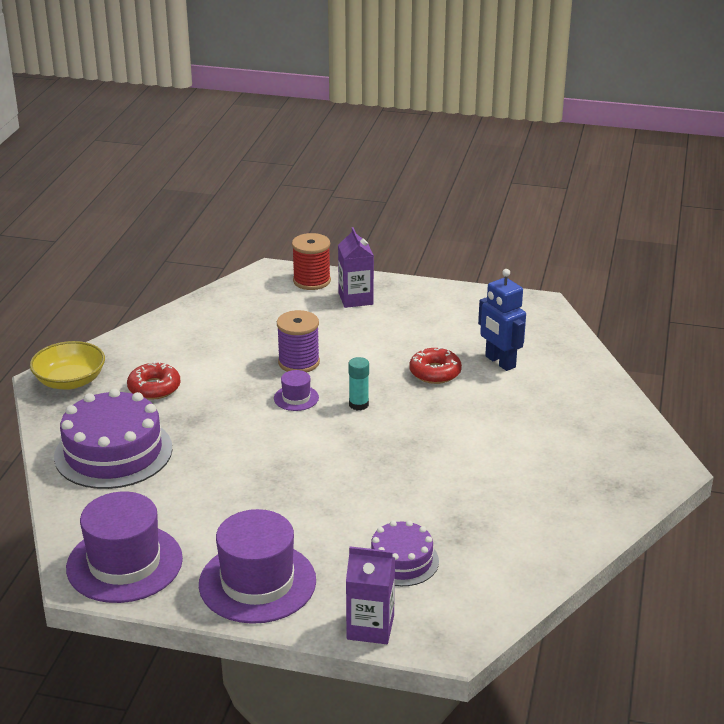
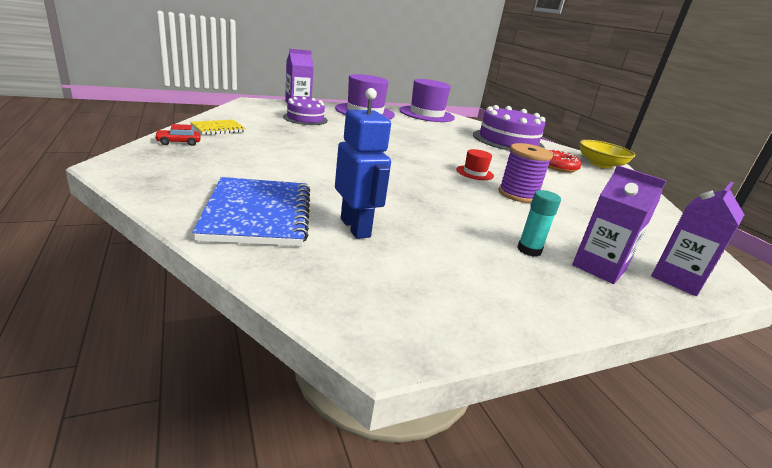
camera: 140 degrees right, 5 degrees down
purple hat [274,370,319,411] -> red hat [456,149,494,180]
red spool [292,233,331,290] -> purple carton [651,182,744,296]
turquoise glue stick [348,357,369,410] -> turquoise glue stick moved to [517,190,561,257]
red donut [409,347,462,384] -> none
blue robot [478,269,526,371] -> blue robot turned 45 degrees clockwise [335,88,391,239]
none -> red car [155,124,200,146]
none -> yellow notebook [190,120,246,135]
none -> blue notebook [192,177,310,246]

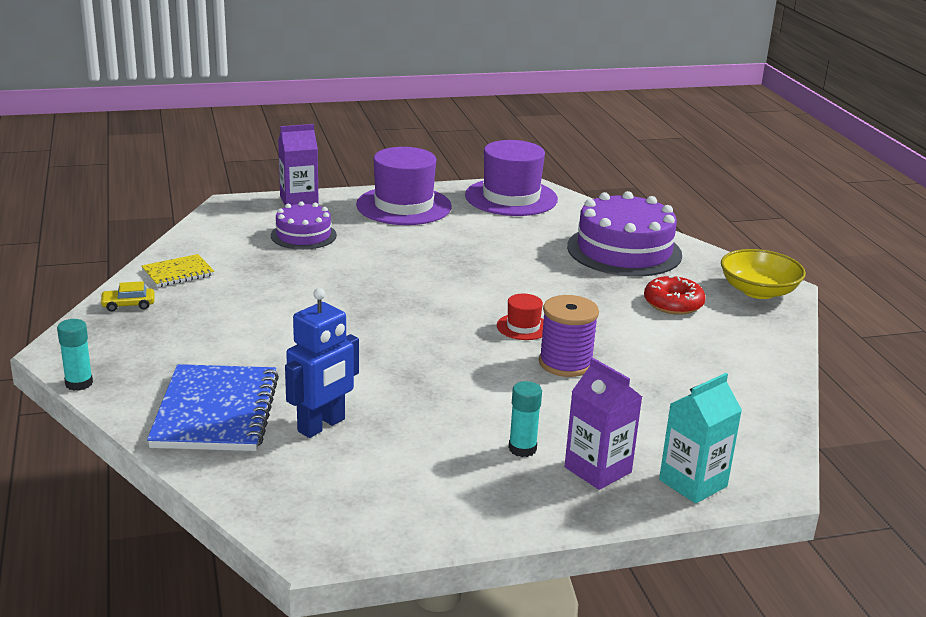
camera: 10 degrees right, 0 degrees up
red car [155,124,200,146] -> yellow car [100,281,155,312]
blue robot [335,88,391,239] -> blue robot turned 60 degrees clockwise [285,288,359,438]
purple carton [651,182,744,296] -> turquoise carton [659,373,742,504]
none -> turquoise glue stick [57,319,93,391]

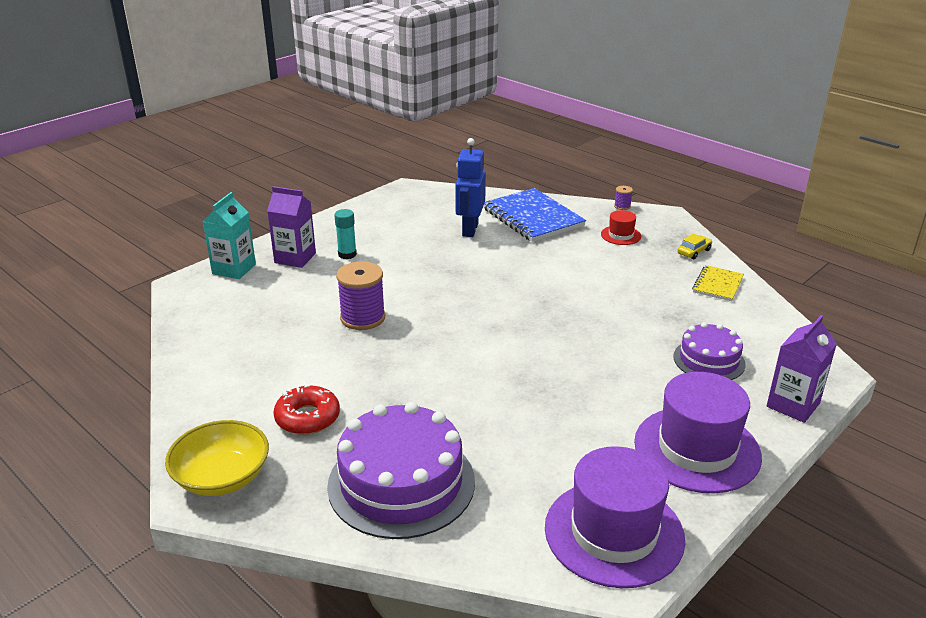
camera: 150 degrees right, 5 degrees up
turquoise glue stick [57,319,93,391] -> purple spool [614,186,633,210]
red hat [497,294,544,340] -> red hat moved to [601,210,641,245]

